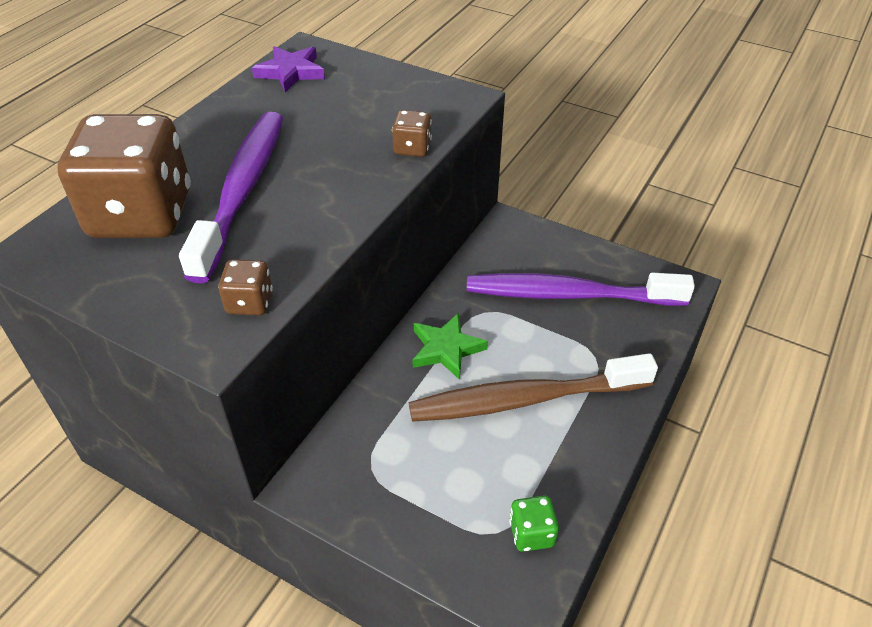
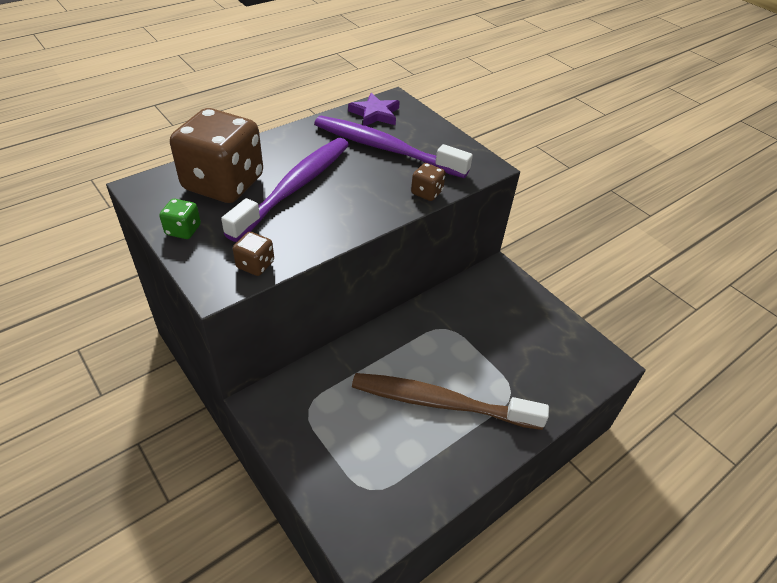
camera: 20 degrees right, 0 degrees up
green star [412,313,488,380] -> none
purple toothbrush [467,273,695,306] -> purple toothbrush moved to [314,116,473,178]
green dice [509,495,559,552] -> green dice moved to [159,199,201,239]

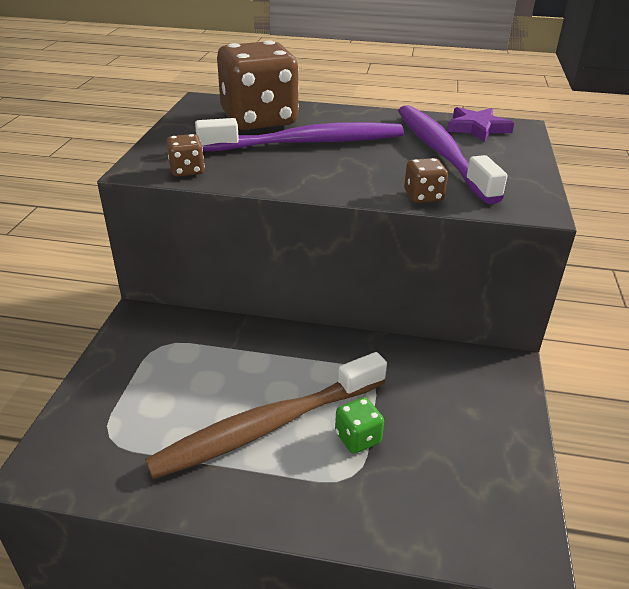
camera: 50 degrees right, 10 degrees down
green dice [159,199,201,239] -> green dice moved to [335,397,384,454]
brown toothbrush [352,373,549,430] -> brown toothbrush turned 90 degrees counterclockwise [145,352,387,479]

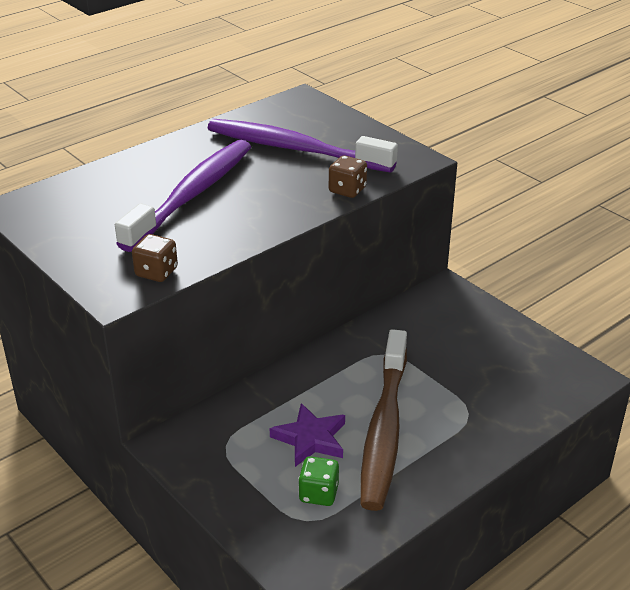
camera: 50 degrees left, 0 degrees up
brown dice [217,40,299,130] -> none
green dice [335,397,384,454] -> green dice moved to [298,456,339,506]
purple star [447,107,514,142] -> purple star moved to [270,403,345,467]

